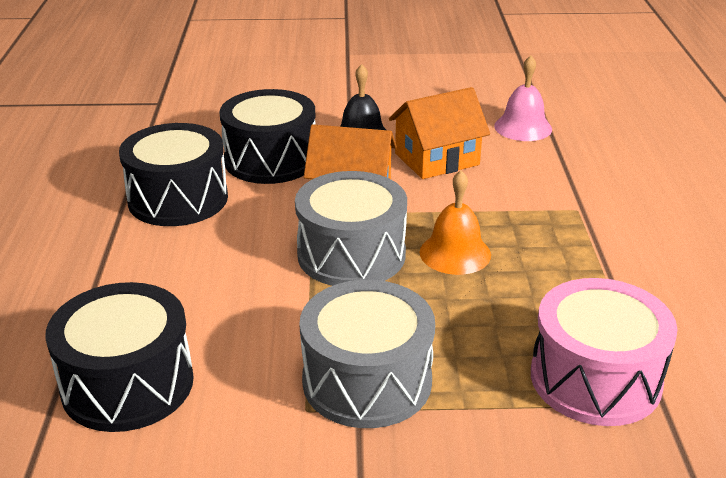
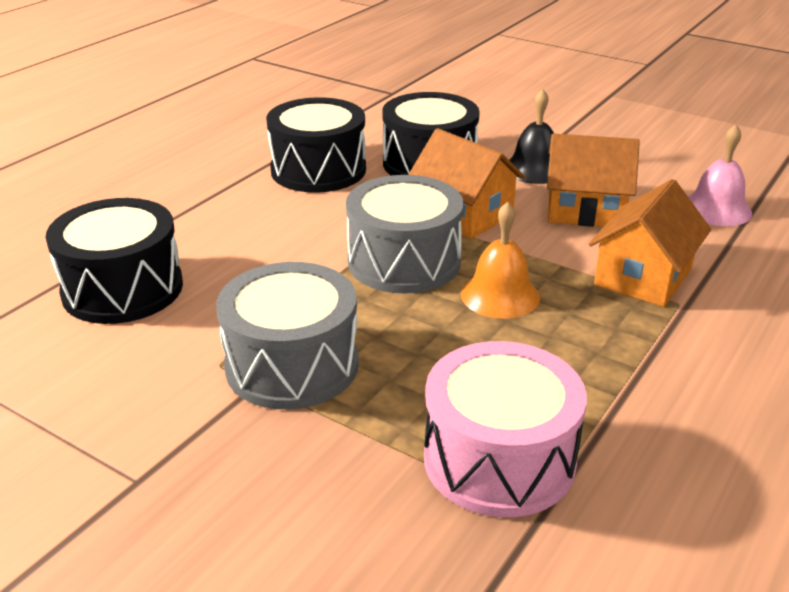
camera: 35 degrees right, 0 degrees up
none -> orange house [589,179,711,307]

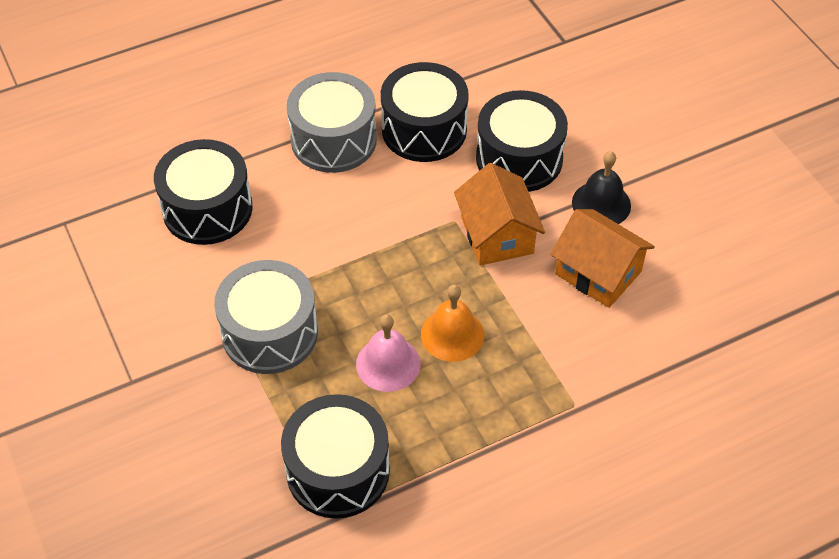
camera: 30 degrees right, 20 degrees up
grey drum [346,175,464,294] -> grey drum moved to [287,72,377,173]
pink drum [424,341,587,517] -> black drum [281,394,390,519]
orange house [589,179,711,307] -> none
pink bell [688,124,752,226] -> pink bell moved to [356,314,421,392]

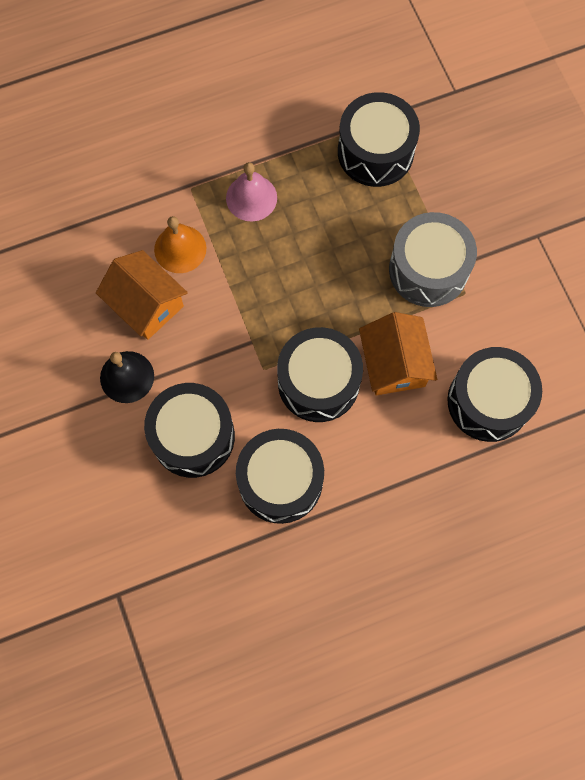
camera: 175 degrees left, 20 degrees up
grey drum [287,72,377,173] -> none
pink bell [356,314,421,392] -> pink bell moved to [226,162,277,222]
orange bell [421,285,484,362] -> orange bell moved to [154,216,206,273]
orange house [454,163,545,266] -> orange house moved to [359,312,437,395]
none -> black drum [277,327,363,422]

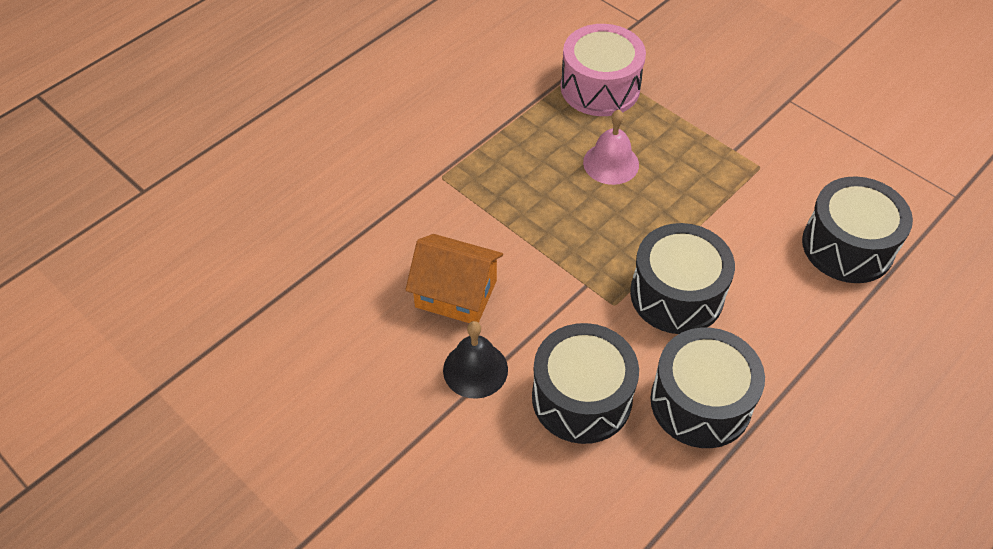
camera: 25 degrees left, 20 degrees down
orange bell [154,216,206,273] -> none
pink bell [226,162,277,222] -> pink bell moved to [583,109,639,185]
black drum [338,92,420,187] -> pink drum [561,24,646,116]
orange house [359,312,437,395] -> none
grey drum [389,212,477,307] -> none

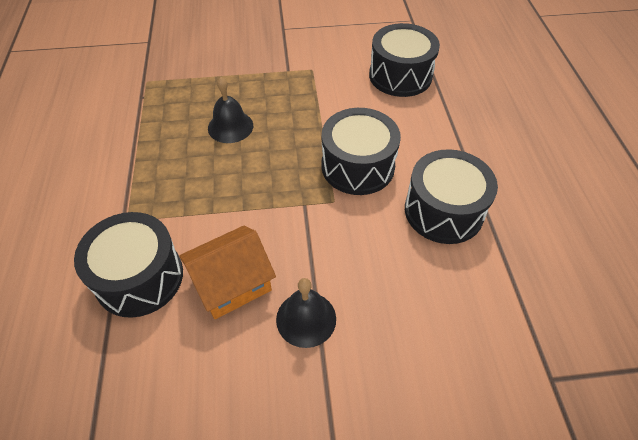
camera: 50 degrees left, 0 degrees up
black drum [532,323,639,444] -> black drum moved to [74,212,183,318]
pink drum [561,24,646,116] -> none
pink bell [583,109,639,185] -> black bell [208,77,253,143]

